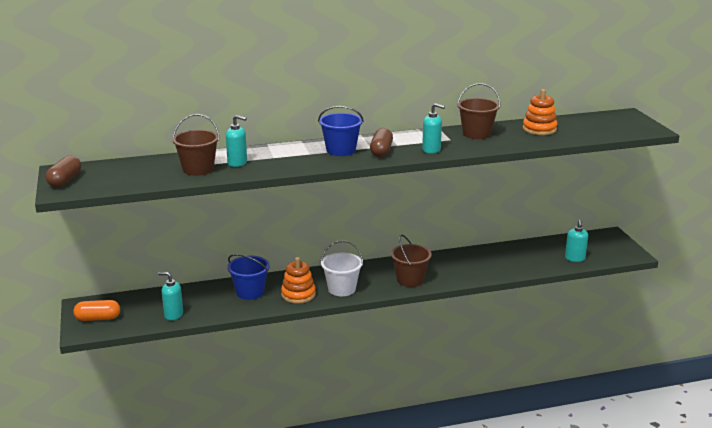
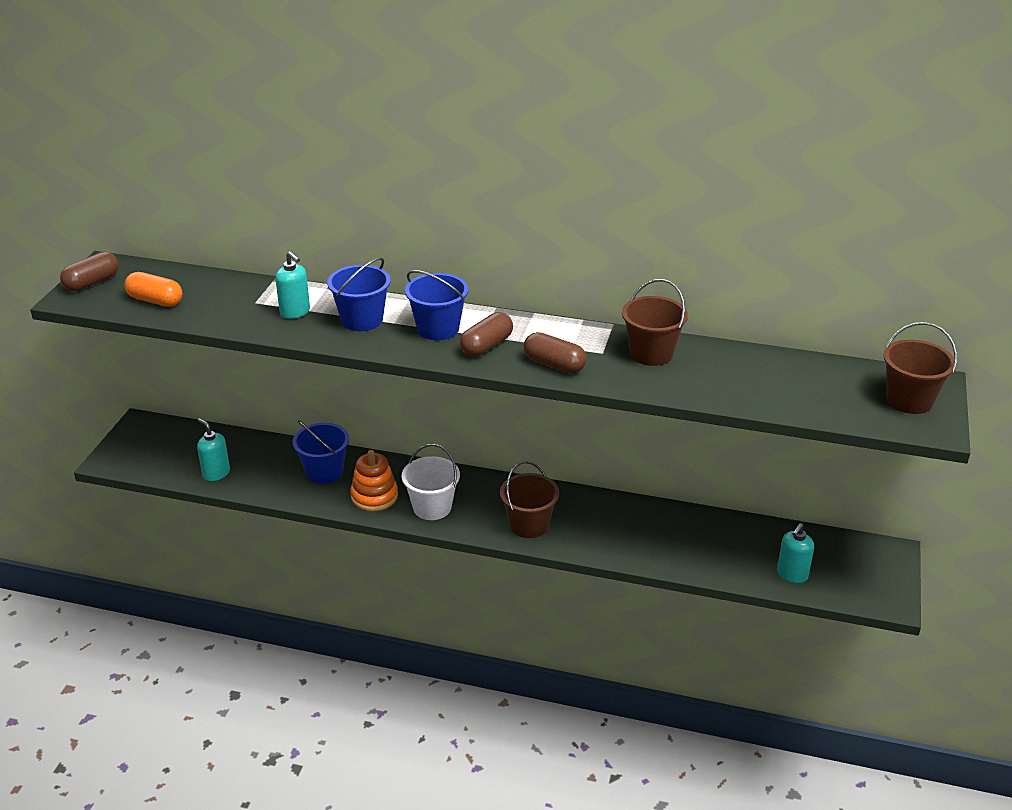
camera: 30 degrees right, 10 degrees up
orange capsule [73,300,120,321] -> orange capsule moved to [124,272,182,307]
brown bucket [172,114,219,176] -> brown bucket moved to [883,322,957,414]
turquoise soap dispenser [422,103,445,154] -> brown capsule [523,332,587,373]
orange stacking toy [523,89,558,135] -> none
none -> blue bucket [327,257,391,331]

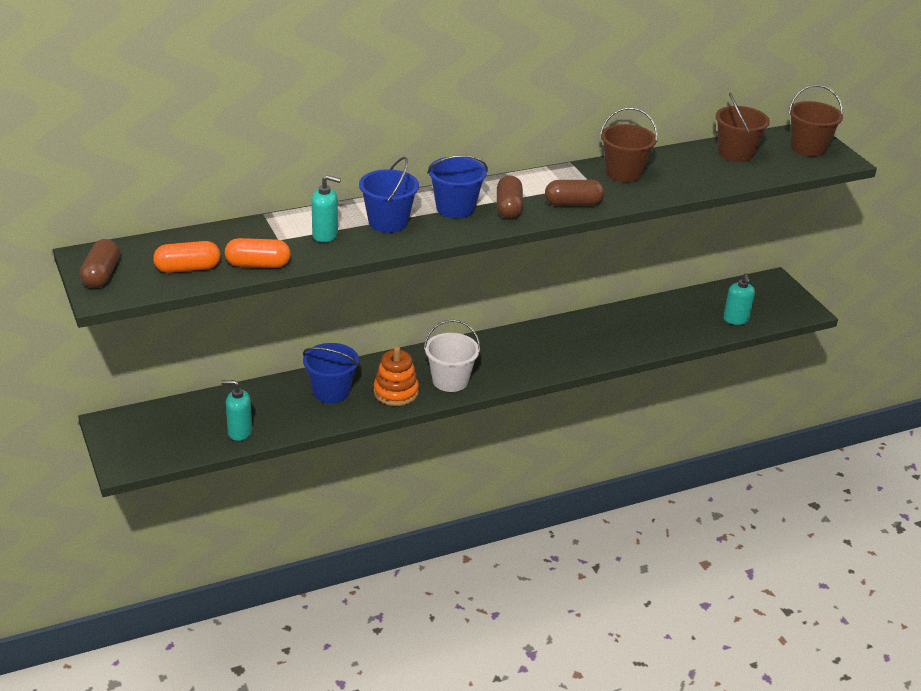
camera: 40 degrees left, 0 degrees up
brown bucket [500,461,559,538] -> brown bucket moved to [715,93,770,162]
none -> orange capsule [225,238,291,268]

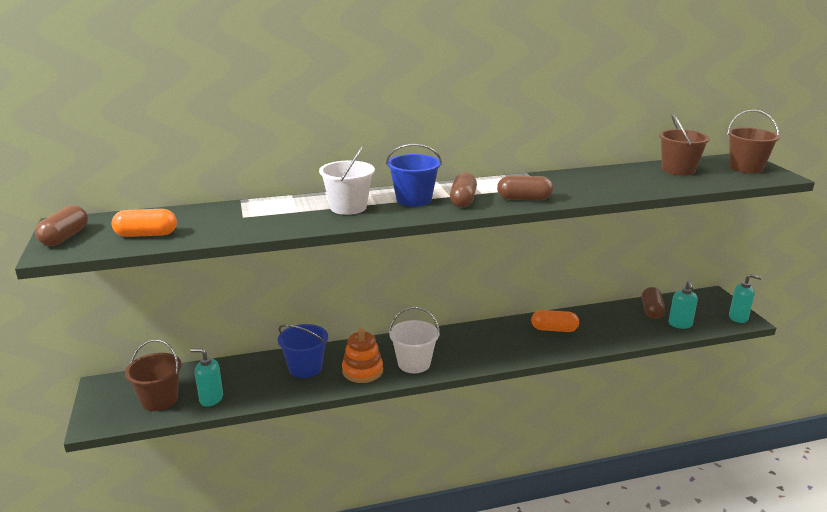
camera: 10 degrees right, 10 degrees down
orange capsule [225,238,291,268] -> orange capsule moved to [531,310,579,332]
turquoise soap dispenser [312,175,341,242] -> turquoise soap dispenser moved to [729,274,761,323]
blue bucket [359,157,419,233] -> white bucket [319,145,375,215]
brown bucket [600,107,658,182] -> brown bucket moved to [125,339,182,411]
none -> brown capsule [642,287,665,319]

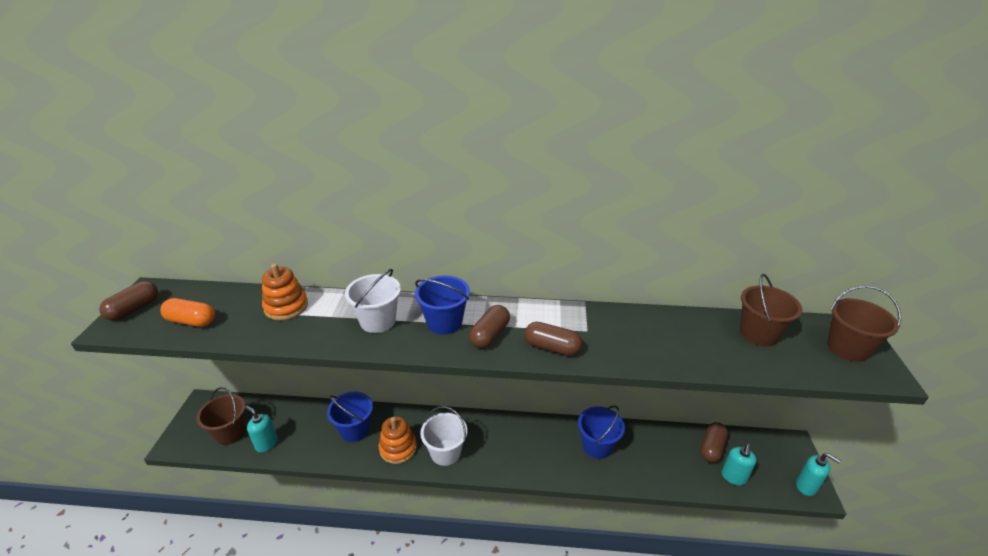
camera: 20 degrees right, 10 degrees up
orange capsule [531,310,579,332] -> blue bucket [578,405,625,459]
none -> orange stacking toy [262,263,308,320]

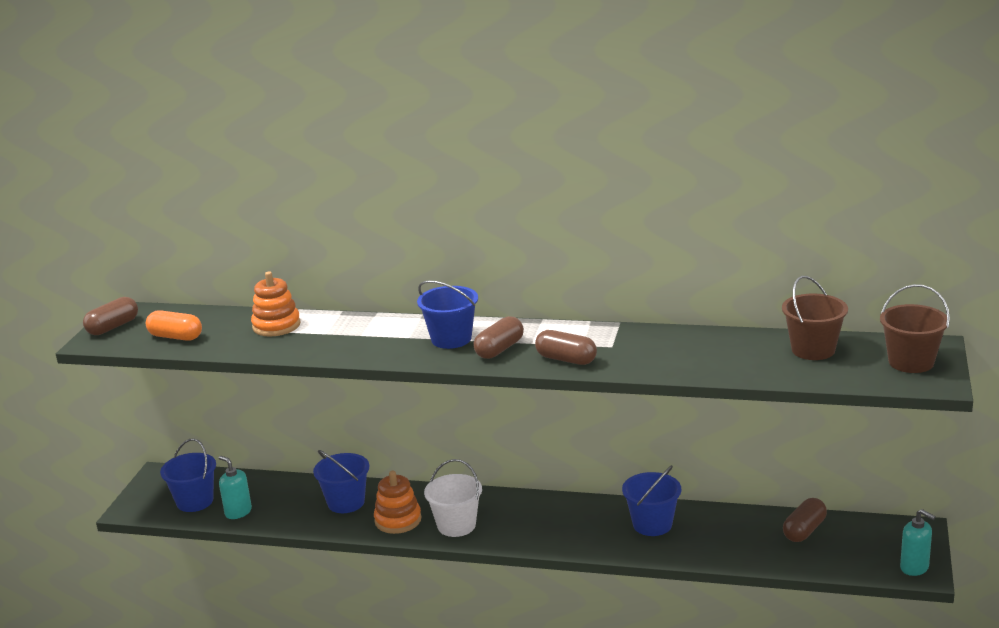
camera: 10 degrees right, 10 degrees down
brown bucket [197,387,246,445] -> blue bucket [160,438,216,512]
white bucket [345,269,401,333] -> none
turquoise soap dispenser [722,444,757,485] -> none

